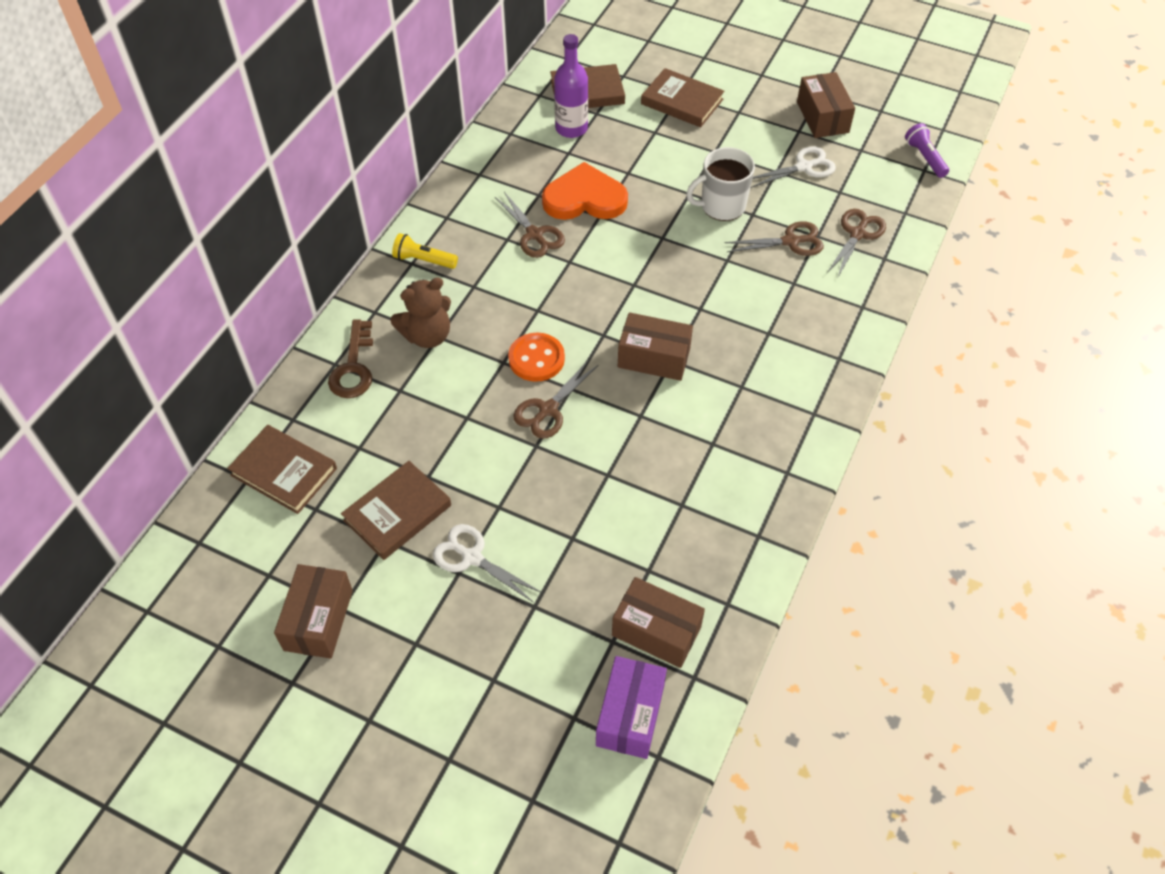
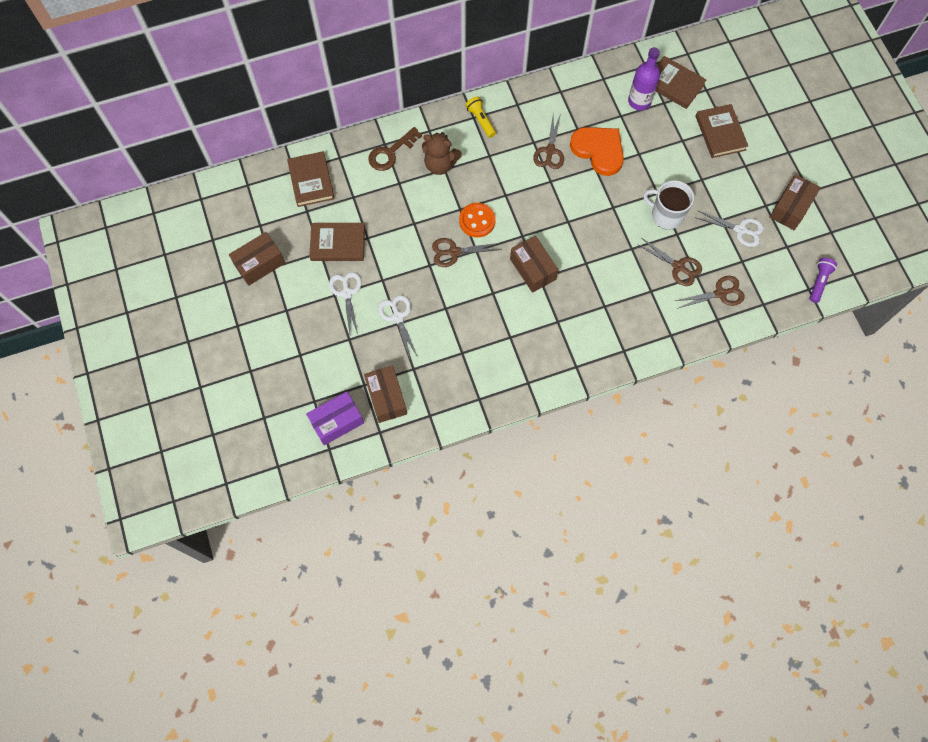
camera: 45 degrees right, 15 degrees up
none -> white scissors [378,295,417,359]

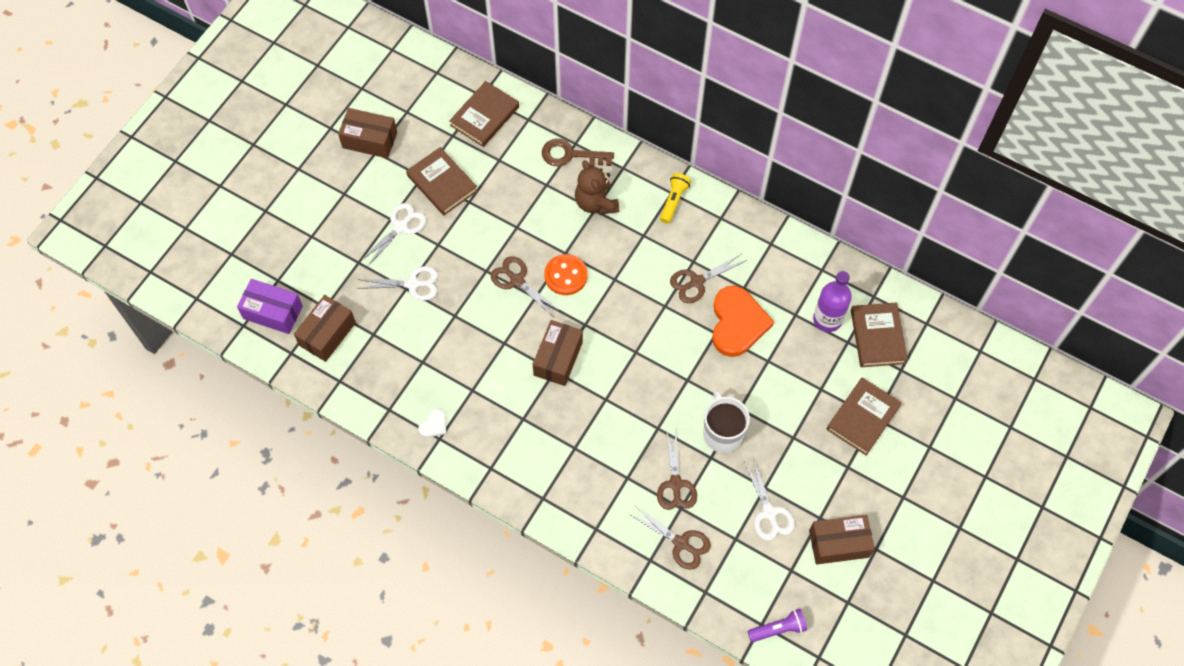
camera: 50 degrees right, 5 degrees down
white scissors [378,295,417,359] -> white scissors turned 60 degrees clockwise [357,266,438,300]
none -> white heart [418,409,446,438]

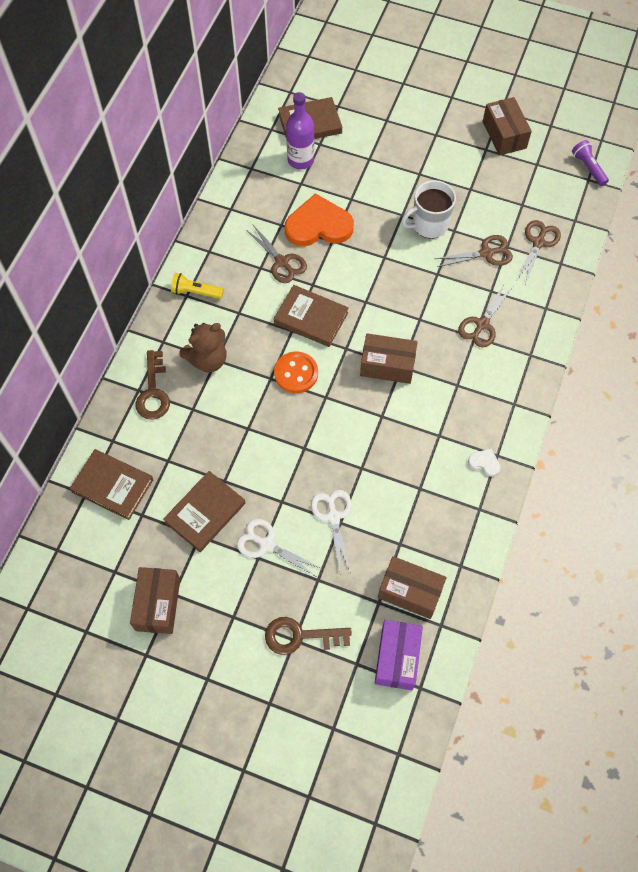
camera: 100 degrees left, 0 degrees up
brown scissors [491,256,561,316] -> brown scissors moved to [458,283,513,348]
white scissors [744,458,795,541] -> none
brown book [827,377,902,455] -> brown book moved to [274,285,349,347]
none -> brown key [265,617,352,655]

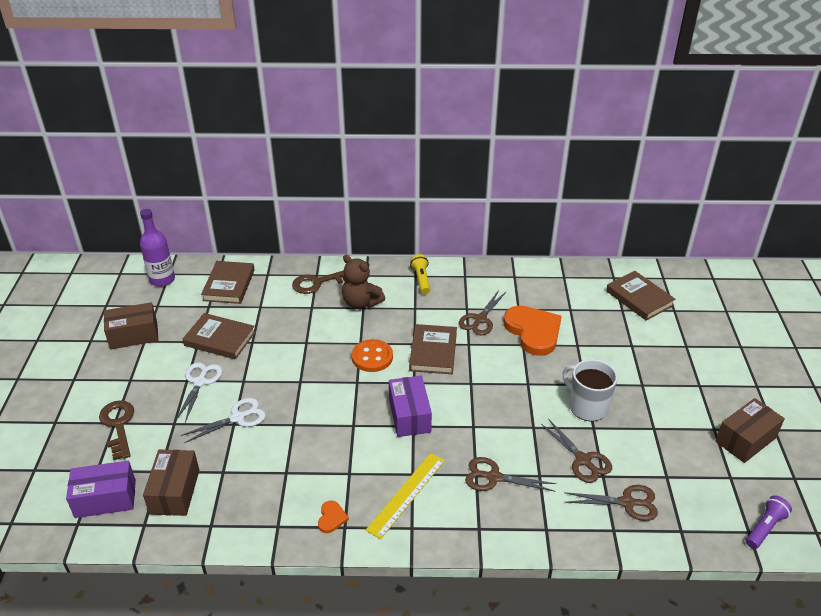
camera: 70 degrees right, 25 degrees down
purple bottle [286,92,315,169] -> purple bottle moved to [140,209,175,287]
brown box [360,333,417,384] -> purple box [389,376,432,437]
white heart [468,449,501,477] -> orange heart [318,500,349,533]
none -> yellow ruler [366,453,445,539]

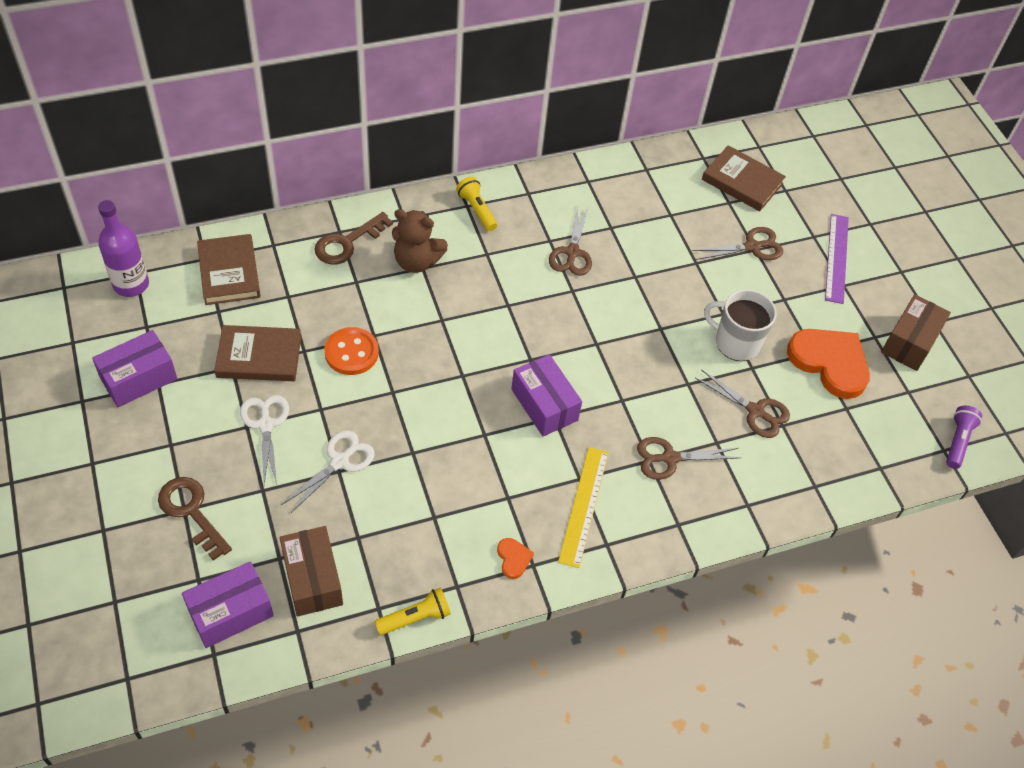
camera: 25 degrees left, 15 degrees up
brown box [104,302,158,350] -> purple box [92,330,177,407]
orange button [352,339,393,372] -> orange button moved to [324,327,379,375]
brown book [409,324,457,374] -> none
orange heart [503,305,562,356] -> orange heart moved to [787,329,870,399]
brown scissors [564,485,658,521] -> brown scissors moved to [692,227,783,260]
none -> yellow flashlight [374,587,451,635]
none -> purple ruler [825,214,849,304]

